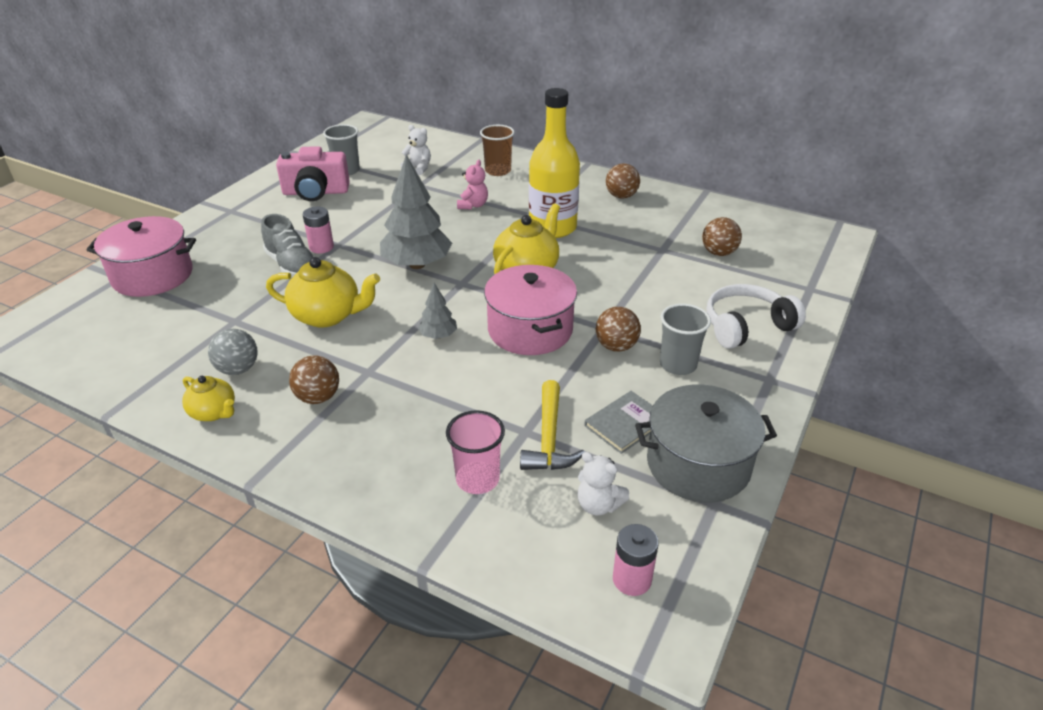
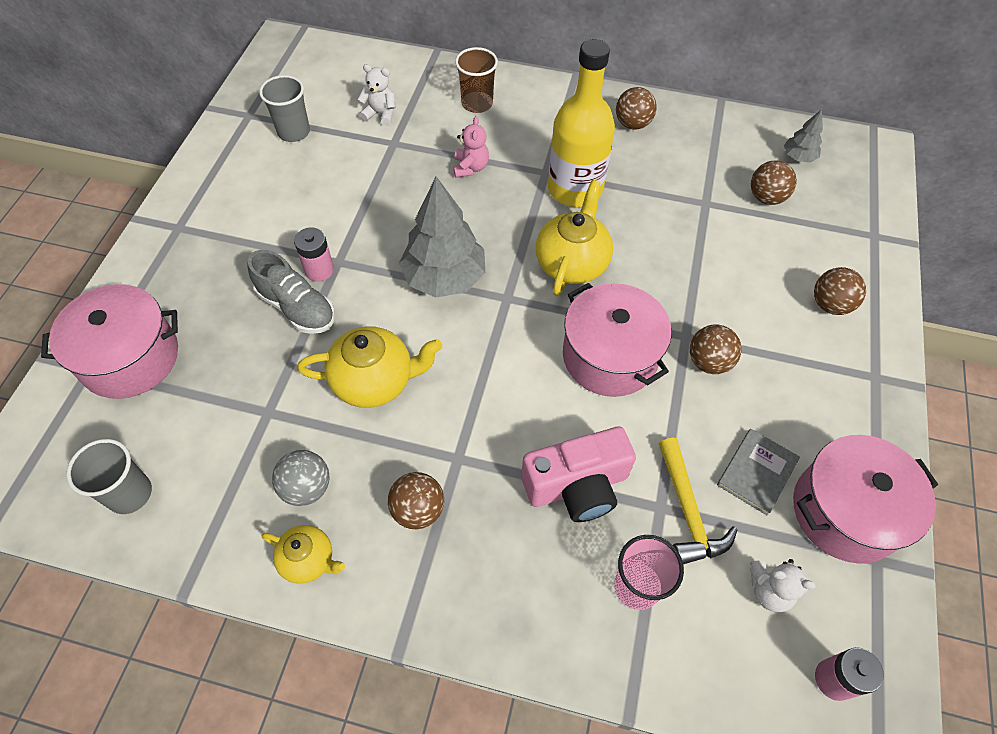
camera: 15 degrees left, 20 degrees up
pink camera [276,146,350,201] -> pink camera moved to [521,426,636,522]
grey tree [418,283,457,339] -> grey tree moved to [784,109,823,163]
grey pot [635,385,777,502] -> pink pot [793,435,938,564]
grey cup [660,304,711,375] -> grey cup moved to [66,439,152,514]
white headphones [706,284,806,349] -> brown ball [814,267,866,315]

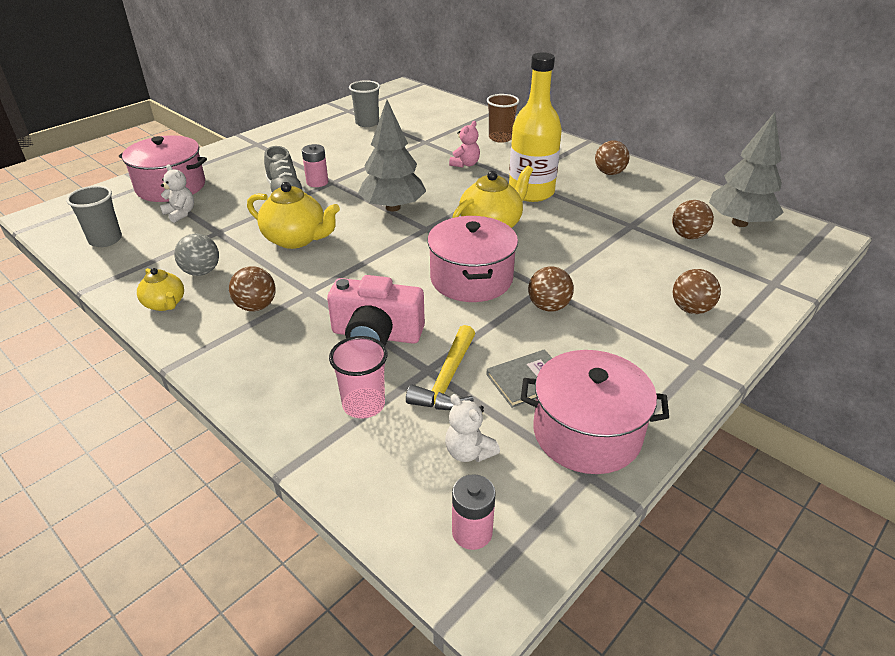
camera: 30 degrees right, 20 degrees down
white teddy bear [358,64,396,126] -> white teddy bear moved to [160,164,194,223]
grey tree [784,109,823,163] -> grey tree [709,112,784,227], size x2.07

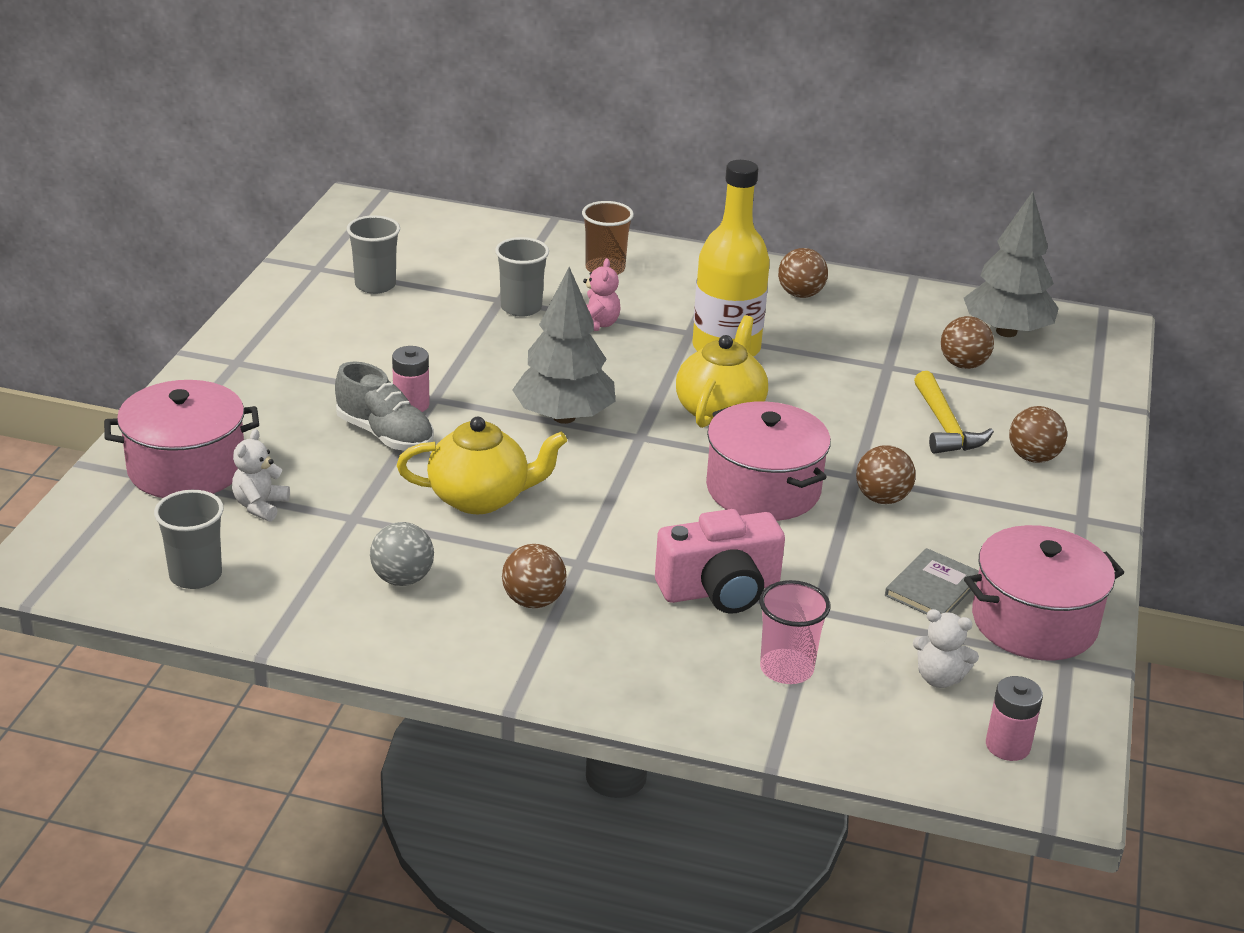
camera: 30 degrees left, 5 degrees down
yellow teapot [137,268,184,311] -> none
white teddy bear [160,164,194,223] -> white teddy bear turned 90 degrees counterclockwise [232,429,290,522]
yellow hammer [406,325,475,410] -> yellow hammer moved to [914,371,994,454]
none -> grey cup [495,237,549,316]

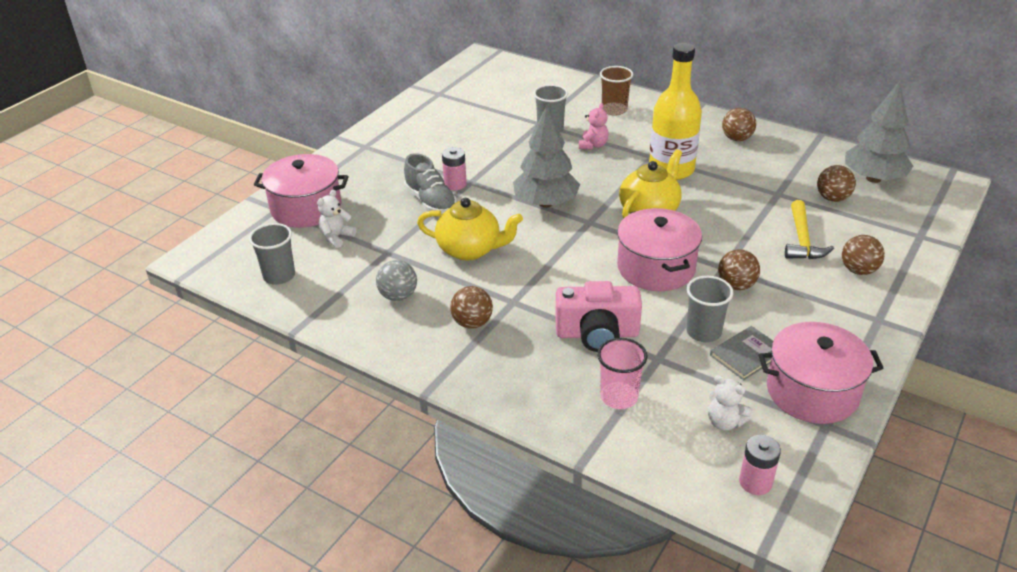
camera: 20 degrees right, 5 degrees up
grey cup [347,215,400,294] -> grey cup moved to [687,276,734,342]

